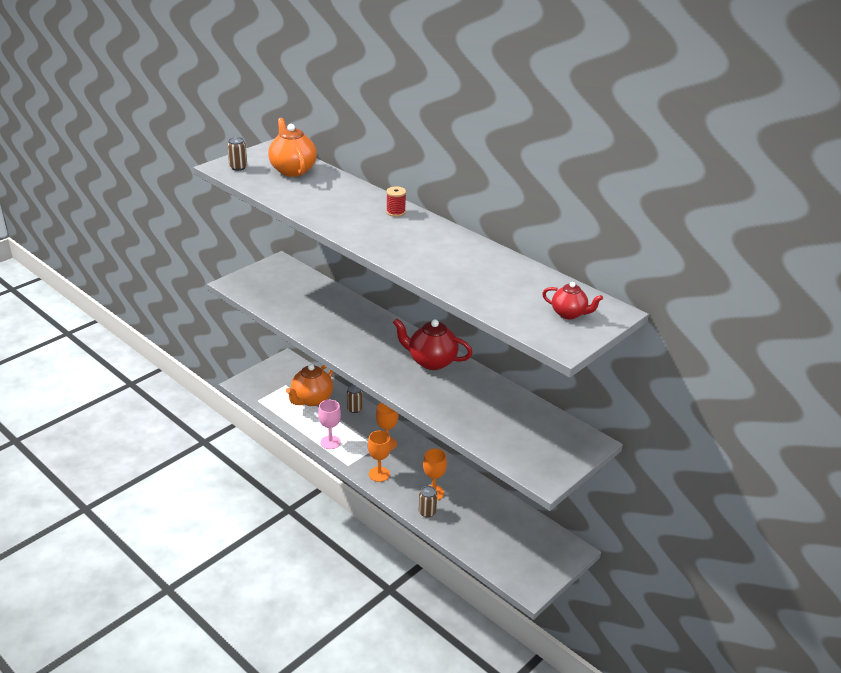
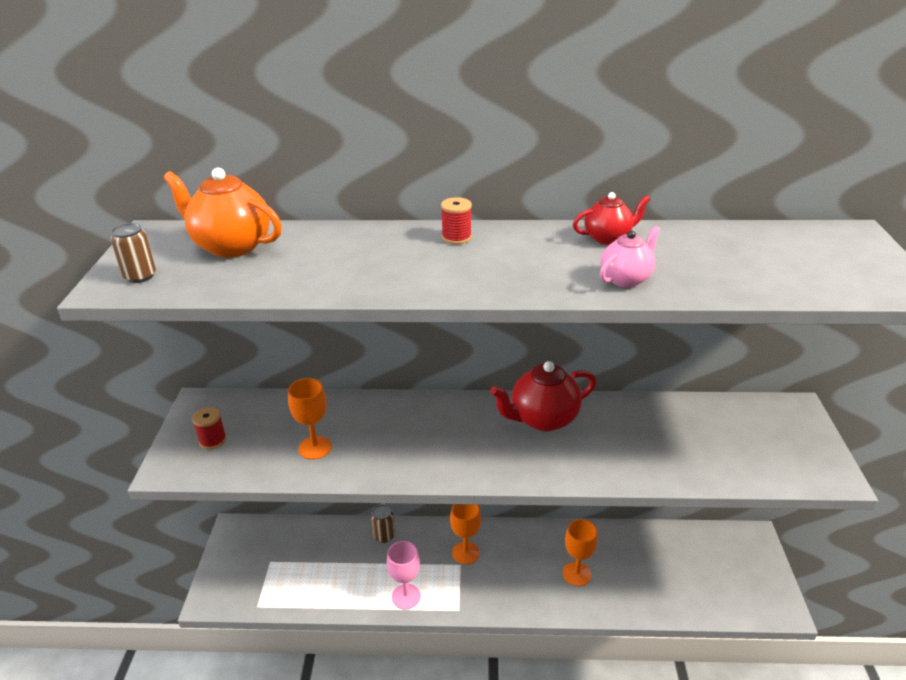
camera: 40 degrees left, 0 degrees up
orange teapot [286,364,333,406] -> none
orange goblet [368,430,391,482] -> orange goblet moved to [288,378,332,460]
brown can [419,486,437,518] -> none
red teapot [542,282,603,319] -> red teapot moved to [573,192,650,245]
none -> red spool [192,407,226,449]
none -> pink teapot [600,226,660,287]

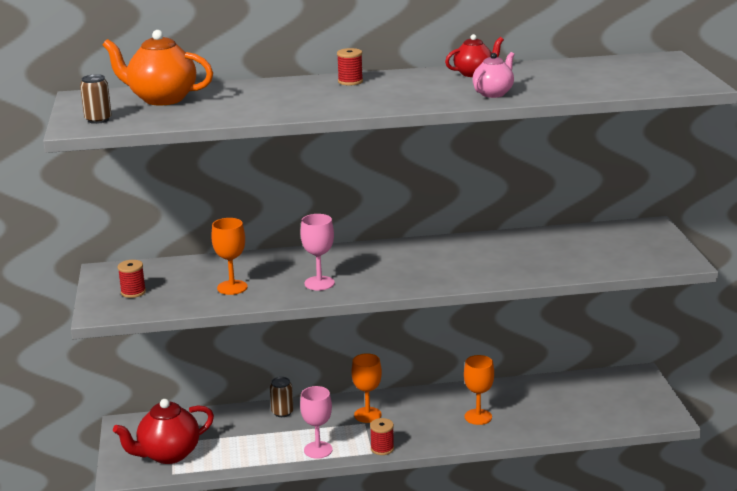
camera: 10 degrees left, 10 degrees down
red teapot [490,361,596,431] -> red teapot moved to [113,399,214,464]
none -> pink goblet [301,214,335,291]
none -> red spool [370,418,394,455]

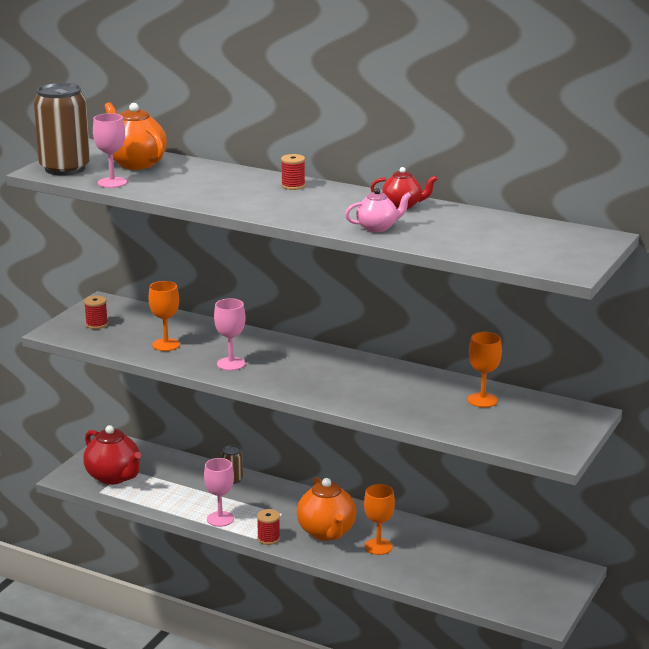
camera: 35 degrees right, 0 degrees up
brown can [80,74,112,124] -> brown can [34,83,90,176], size x2.18
red teapot [113,399,214,464] -> red teapot turned 135 degrees counterclockwise [83,425,141,485]
orange goblet [351,353,382,423] -> orange goblet moved to [468,332,502,408]
none -> pink goblet [93,113,127,188]
none -> orange teapot [297,477,357,541]

